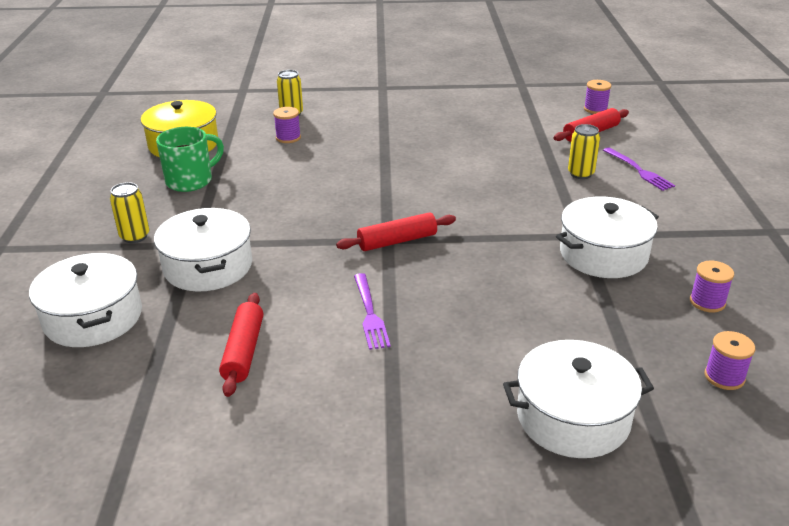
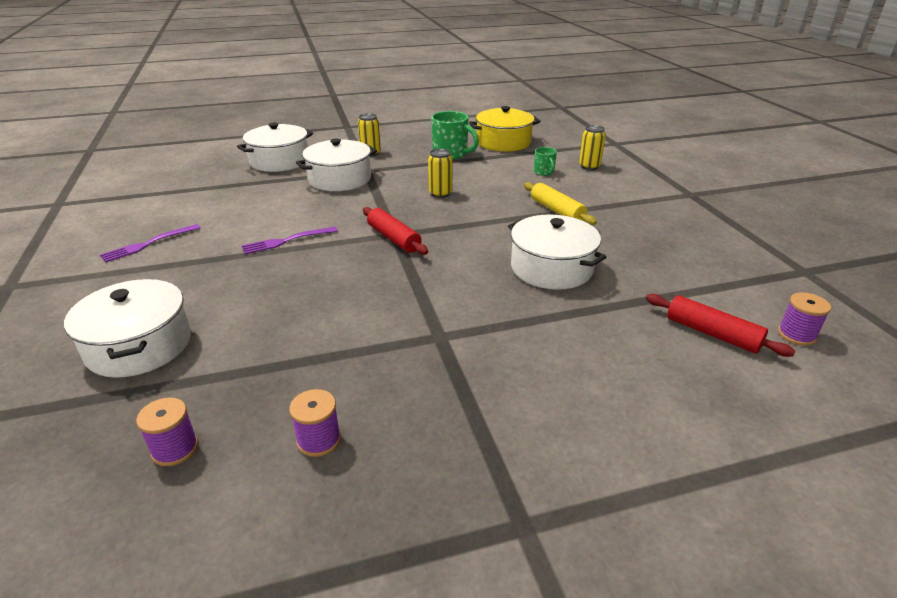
camera: 75 degrees right, 0 degrees up
red rolling pin [219,293,263,397] -> none
purple spool [273,107,301,143] -> green mug [534,147,557,176]
white pot [556,196,659,278] -> white pot moved to [508,215,606,290]
yellow can [568,124,600,179] -> yellow can moved to [428,149,453,198]
purple fork [603,147,675,191] -> purple fork moved to [100,224,201,262]
none -> yellow rolling pin [524,182,597,225]

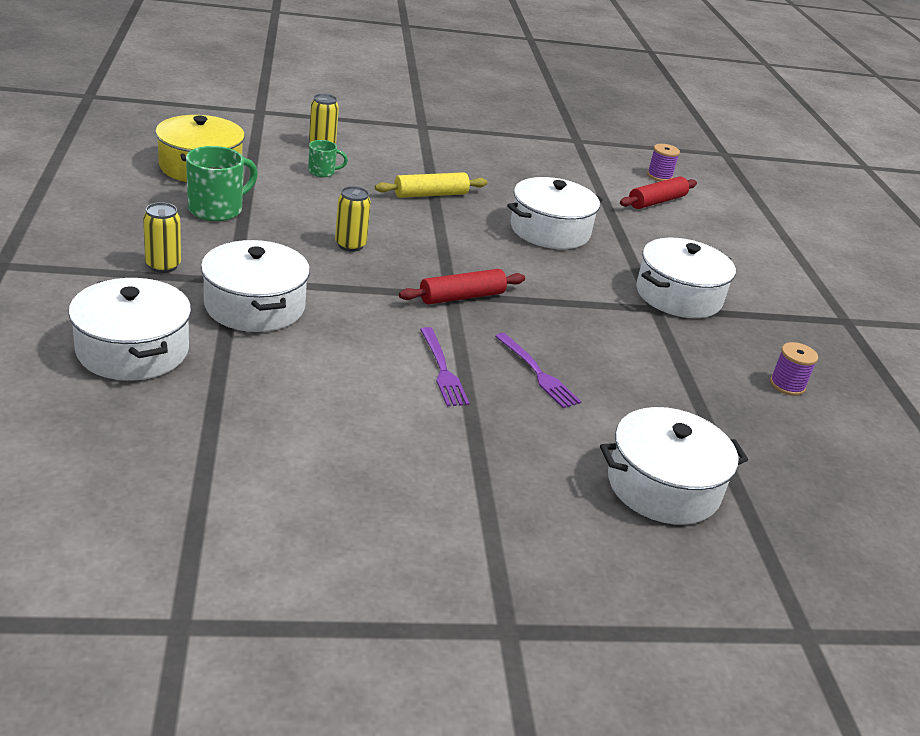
camera: 85 degrees left, 0 degrees up
purple fork [100,224,201,262] -> purple fork moved to [495,333,581,408]
purple spool [136,397,198,466] -> none
none -> white pot [636,238,736,318]

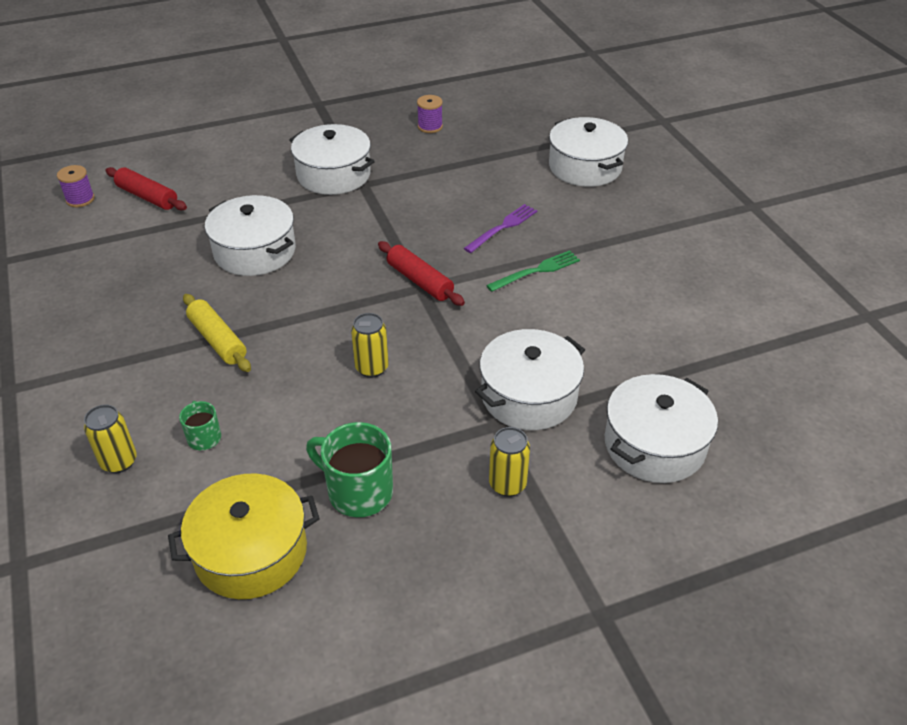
camera: 100 degrees left, 10 degrees up
purple fork [420,327,469,406] -> green fork [486,250,580,292]

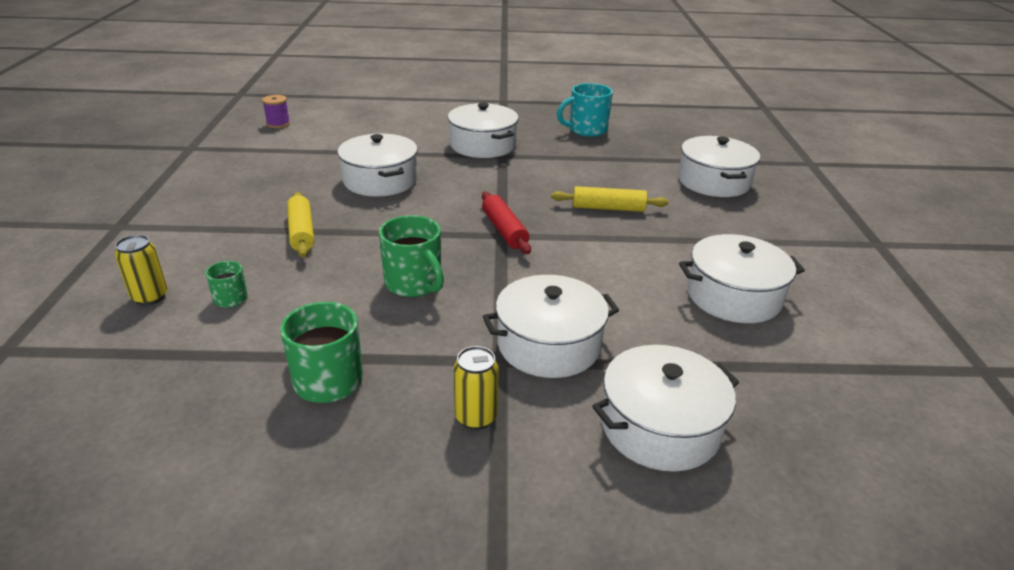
camera: 20 degrees right, 10 degrees down
red rolling pin [106,167,187,210] -> none
yellow pot [168,473,320,599] -> none
yellow can [351,313,389,378] -> green mug [379,215,444,297]
purple spool [417,95,443,133] -> turquoise mug [557,83,613,137]
purple fork [464,204,538,253] -> yellow rolling pin [551,186,669,212]
green fork [486,250,580,292] -> none
none -> white pot [679,234,805,323]

